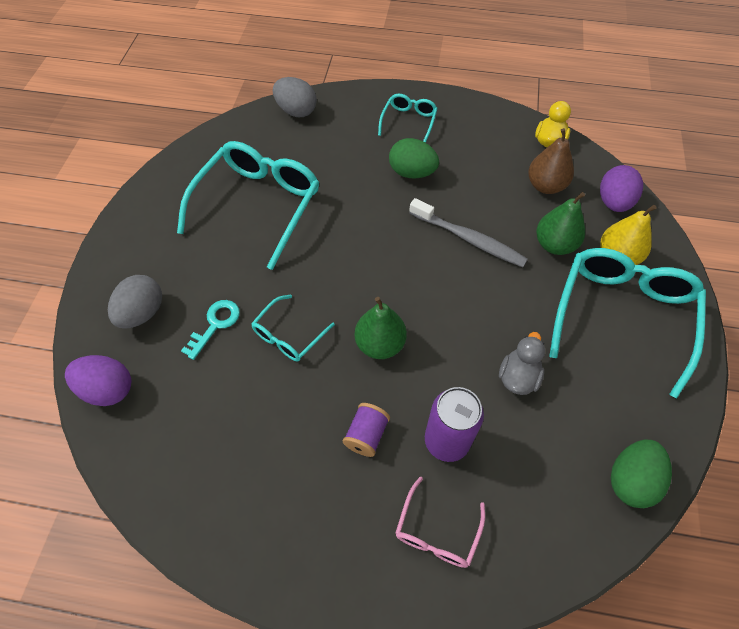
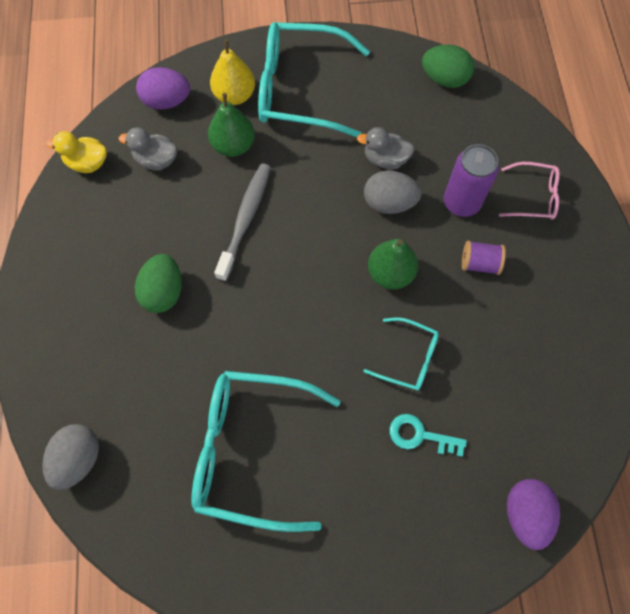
camera: 105 degrees left, 10 degrees up
grey egg [108,275,162,329] -> grey egg moved to [364,171,422,214]
turquoise glasses [378,94,438,143] -> none
brown pear [528,128,574,194] -> grey duck [119,127,177,171]

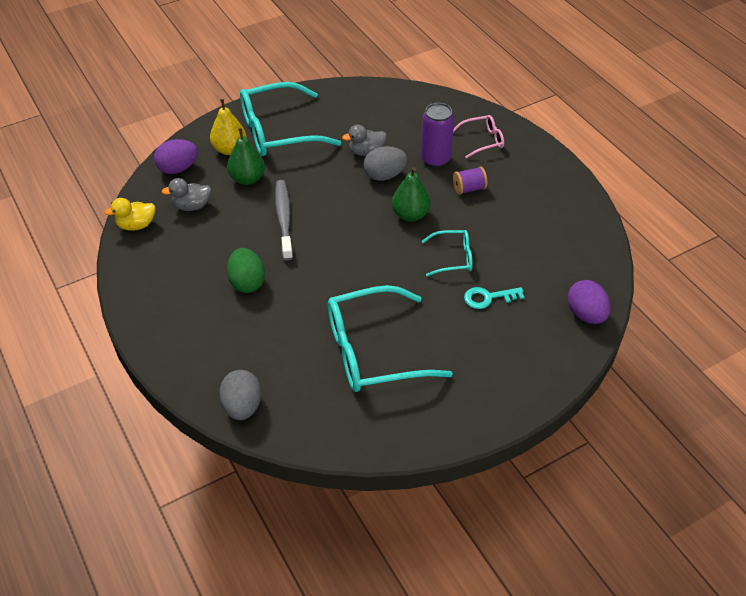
camera: 25 degrees left, 20 degrees down
green egg [422,44,474,88] -> none

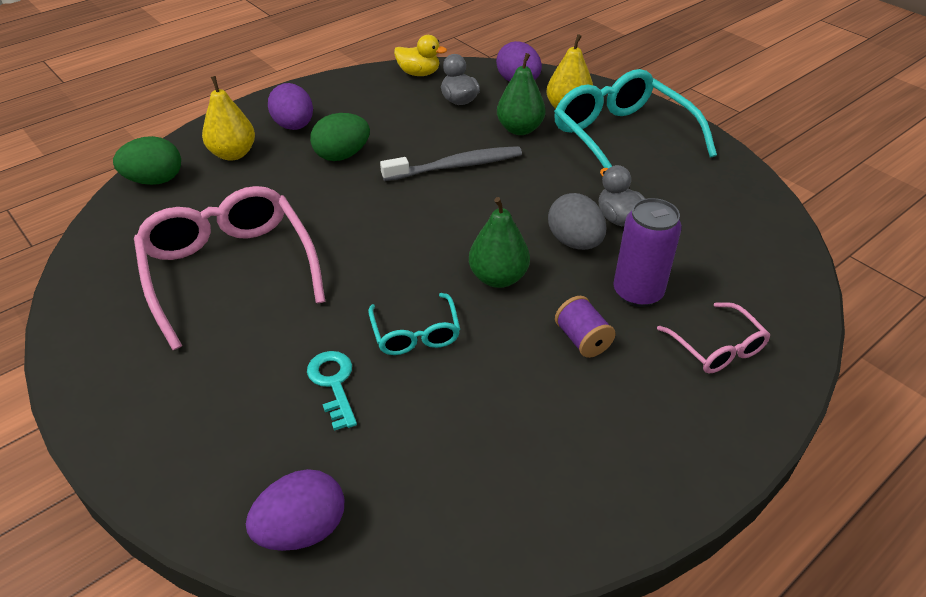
camera: 80 degrees right, 5 degrees down
yellow duck [104,198,155,231] -> yellow duck turned 135 degrees clockwise [394,35,447,76]
grey egg [219,370,261,420] -> green egg [113,136,181,185]
turquoise glasses [328,285,453,392] -> pink glasses [134,186,325,350]
none -> yellow pear [202,76,255,161]
none -> purple egg [268,83,313,130]

